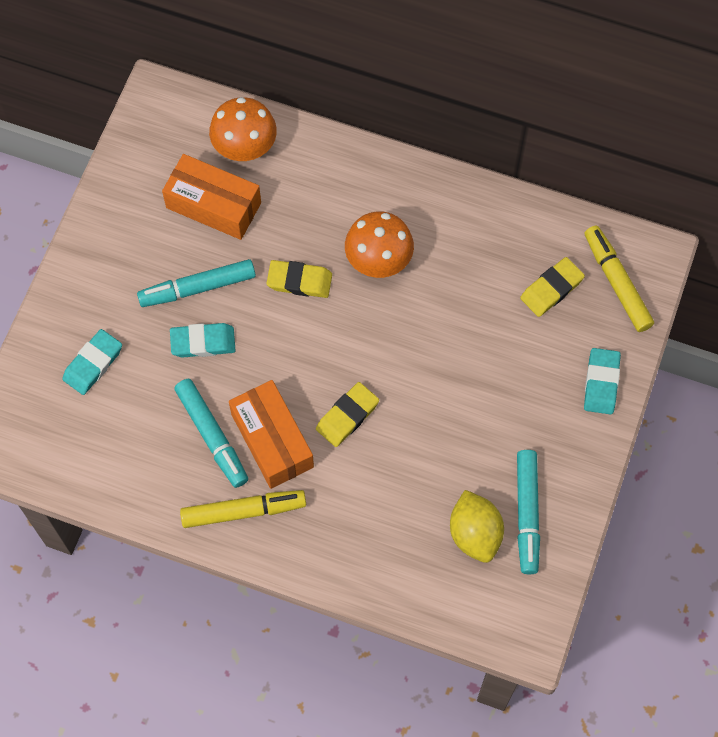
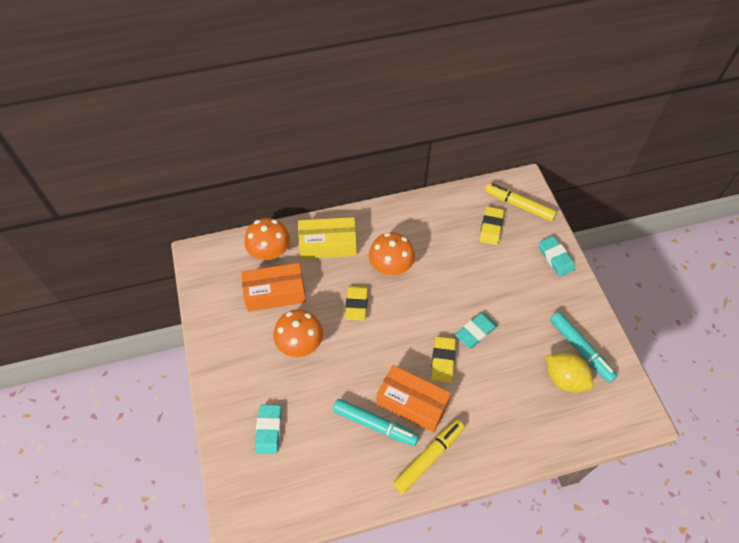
camera: 35 degrees left, 10 degrees down
turquoise marker [137,259,256,307] -> orange mushroom [273,309,323,357]
turquoise eraser [170,323,236,358] -> turquoise eraser moved to [455,313,498,348]
yellow eraser [266,260,332,298] -> yellow eraser turned 60 degrees counterclockwise [345,285,368,321]
none -> yellow box [298,217,357,259]

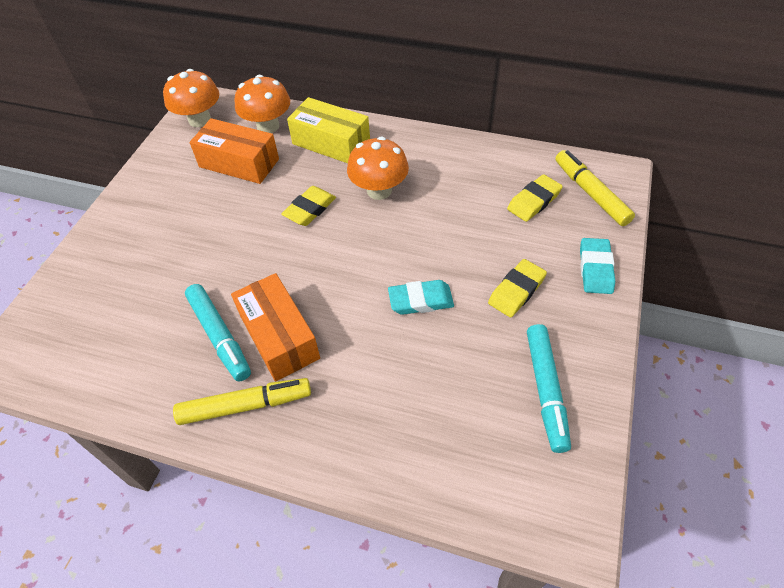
camera: 35 degrees right, 5 degrees down
turquoise eraser [255,404,282,454] -> none
orange mushroom [273,309,323,357] -> orange mushroom moved to [163,69,219,127]
yellow eraser [431,336,456,383] -> yellow eraser moved to [488,259,547,317]
yellow lemon [545,353,593,393] -> none

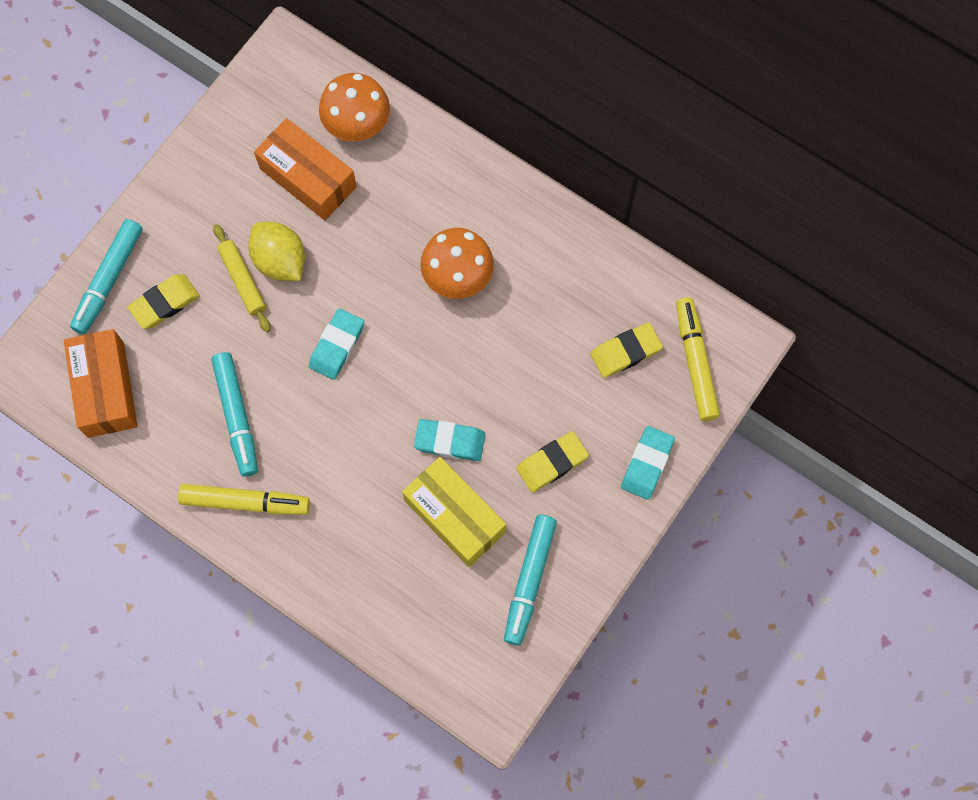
camera: 15 degrees right, 20 degrees up
orange mushroom [163,69,219,127] -> none
orange box [231,273,320,382] -> orange box moved to [64,329,137,438]
yellow eraser [281,186,336,226] -> yellow eraser moved to [127,274,200,329]
yellow box [287,97,370,163] -> yellow box moved to [402,457,506,567]
none -> turquoise marker [70,219,143,334]
none -> yellow rolling pin [213,224,271,332]
none -> yellow lemon [248,222,305,281]
none -> turquoise eraser [309,308,364,380]

